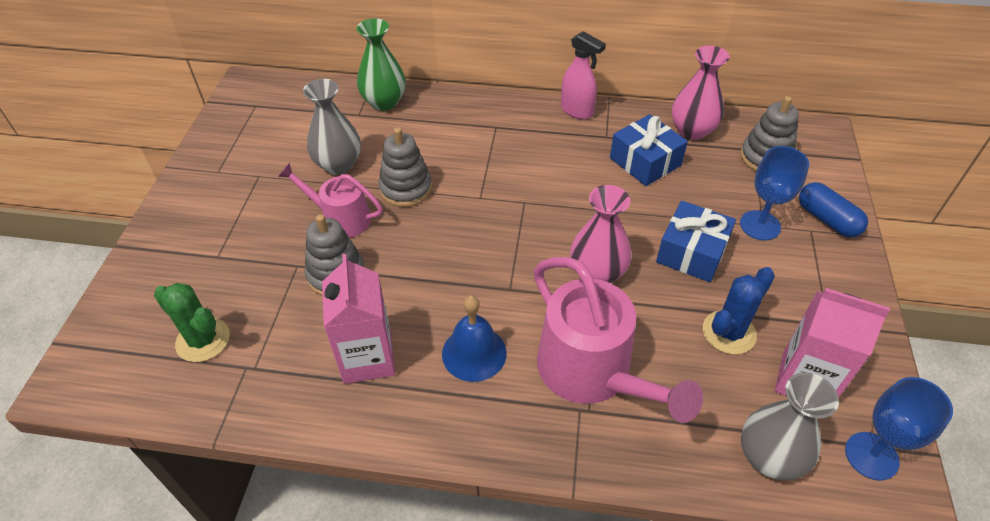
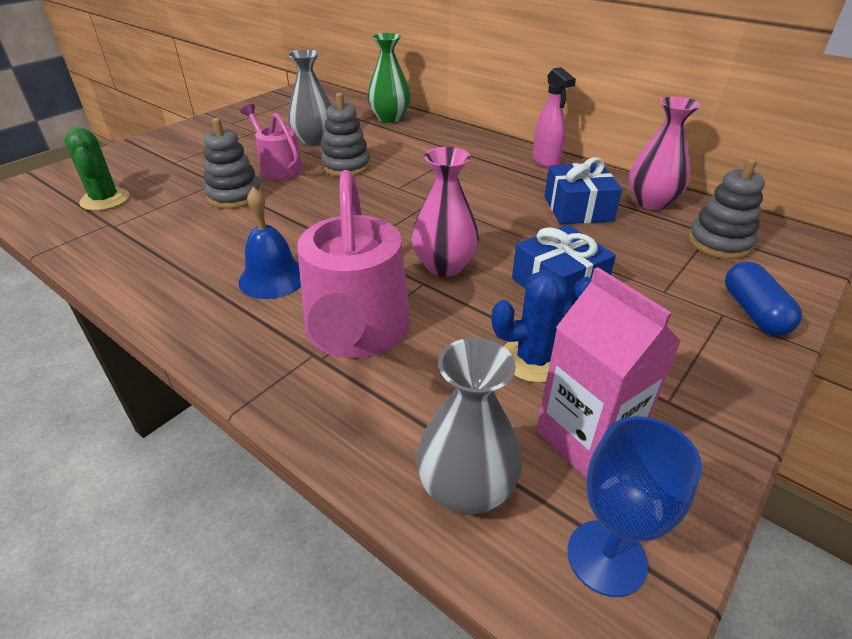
camera: 30 degrees right, 10 degrees down
pink carton [322,254,395,384] -> none
blue goblet [740,146,809,240] -> none

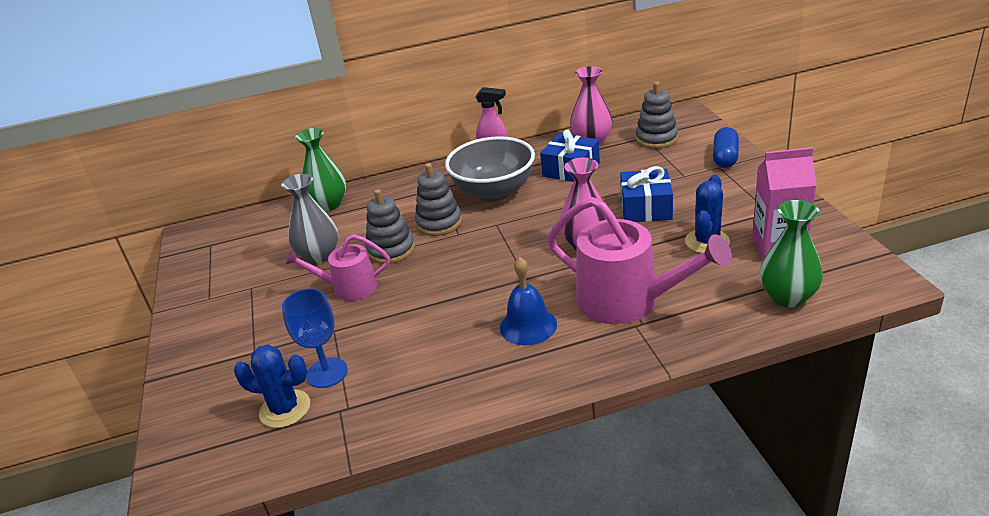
camera: 50 degrees left, 5 degrees down
green cactus [64,128,129,211] -> blue cactus [234,345,310,428]
grey stacking toy [204,118,262,209] -> grey stacking toy moved to [415,163,462,236]
grey vase [416,338,522,514] -> green vase [760,200,823,308]
blue goblet [567,417,702,597] -> blue goblet moved to [282,288,348,388]
blue capsule [725,262,802,336] -> blue capsule turned 75 degrees clockwise [713,127,739,168]
none -> grey bowl [445,136,535,202]

